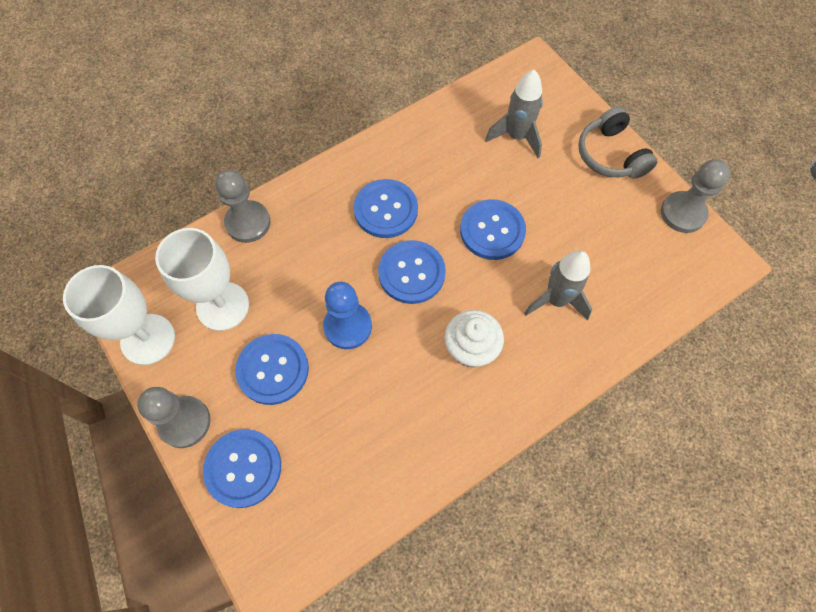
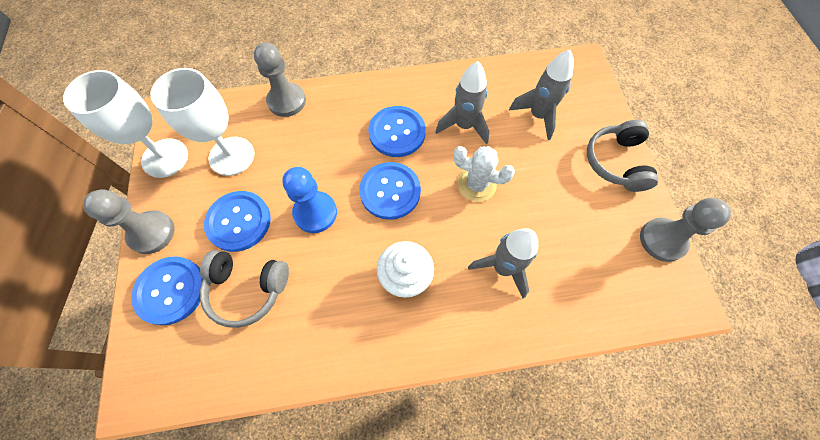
camera: 25 degrees right, 0 degrees up
blue button [460,199,526,260] -> white cactus [453,146,515,202]
none -> grey headphones [200,250,289,328]
none -> grey rocket [435,61,490,144]

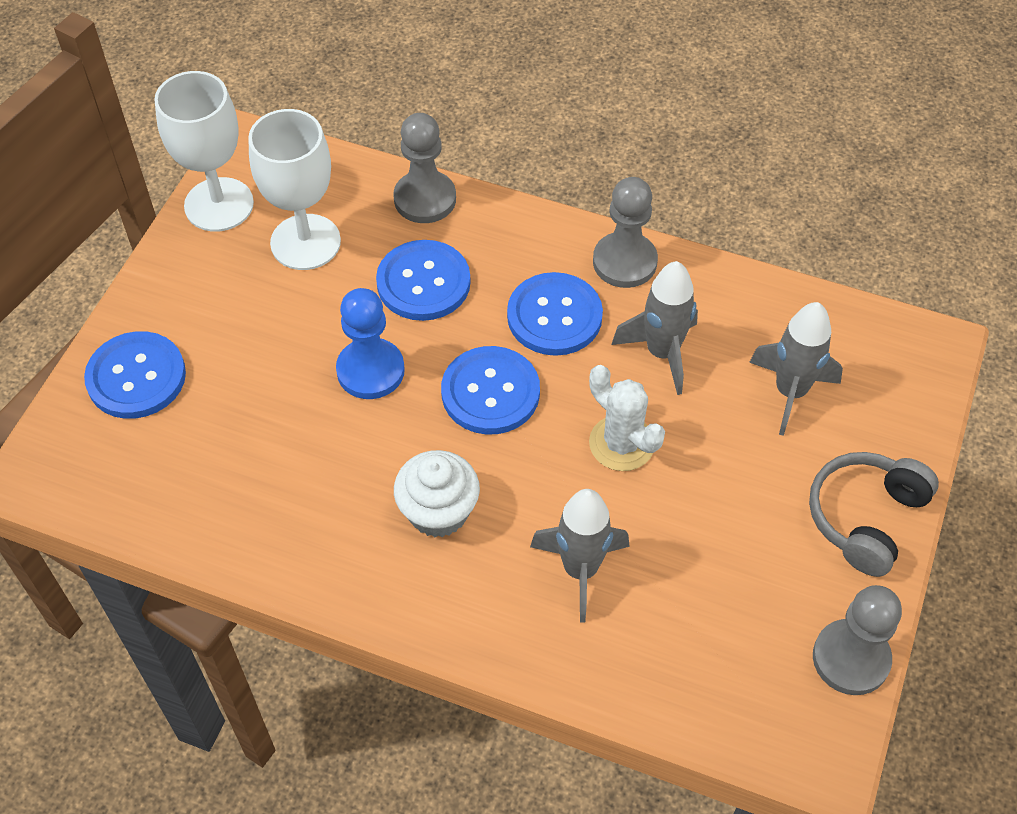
camera: 30 degrees right, 10 degrees down
grey pawn [83,189,174,254] -> grey pawn moved to [593,177,658,288]
grey headphones [200,250,289,328] -> none
blue button [204,191,271,252] -> blue button moved to [376,240,471,321]

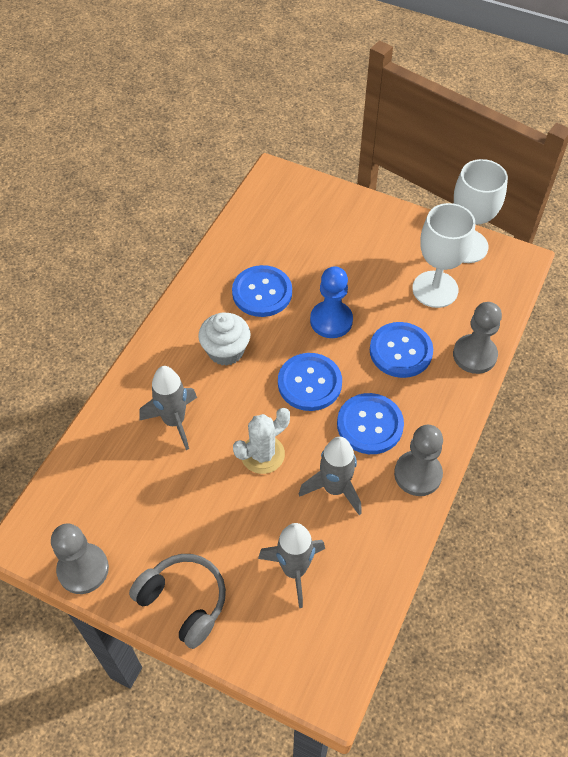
camera: 95 degrees right, 0 degrees up
blue button [84,331,186,419] -> blue button moved to [232,265,292,317]

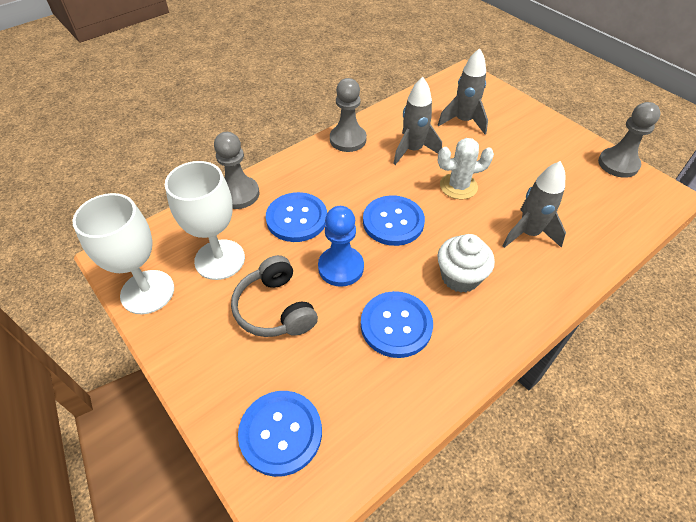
camera: 155 degrees left, 5 degrees down
grey headphones [129,554,226,649] -> grey headphones moved to [231,255,318,337]
blue button [337,393,404,454] -> blue button moved to [238,391,322,477]

